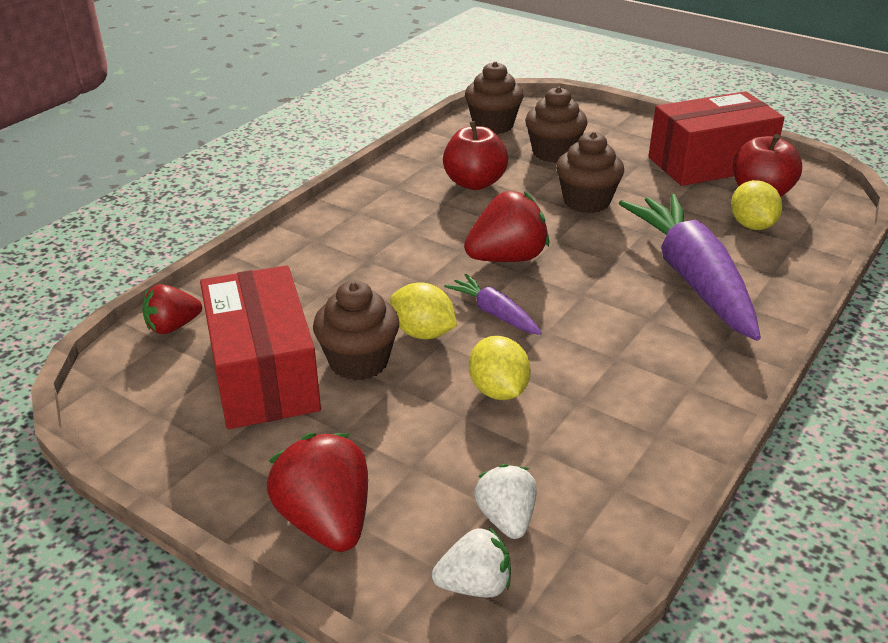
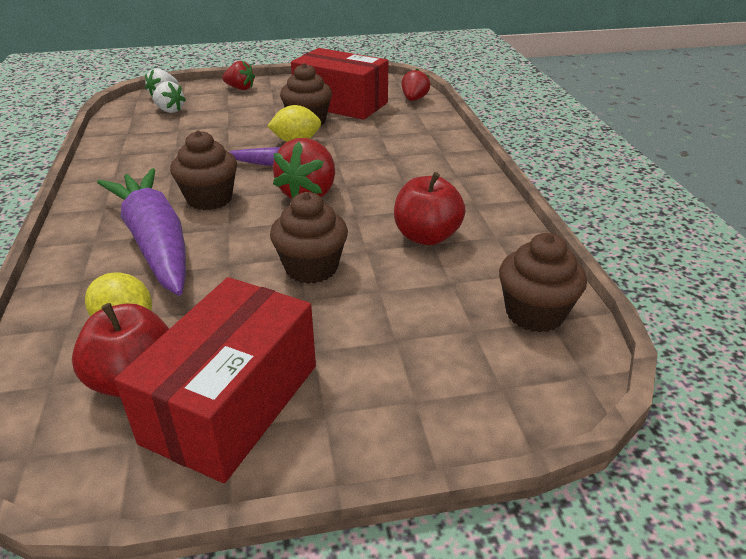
camera: 135 degrees right, 0 degrees up
red strawberry [267,433,368,552] -> red strawberry [223,61,255,90], size x0.62
yellow lemon [469,336,531,400] -> none
brown cupcake [525,87,588,163] -> brown cupcake moved to [170,130,237,210]
purple carrot [619,194,761,341] -> purple carrot turned 150 degrees counterclockwise [97,168,186,296]

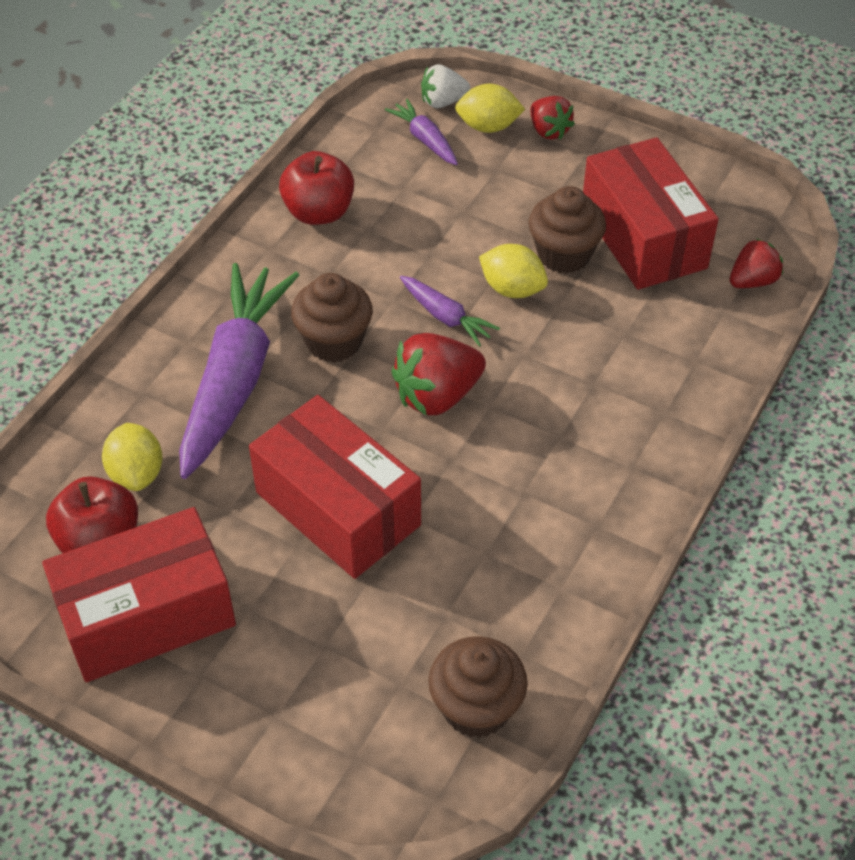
camera: 40 degrees right, 15 degrees up
white strawberry [152,81,186,113] -> purple carrot [385,99,458,165]
brown cupcake [270,192,348,284] -> red box [249,395,421,579]
red apple [394,172,466,245] -> red apple moved to [279,151,354,225]
none -> yellow lemon [455,84,525,133]

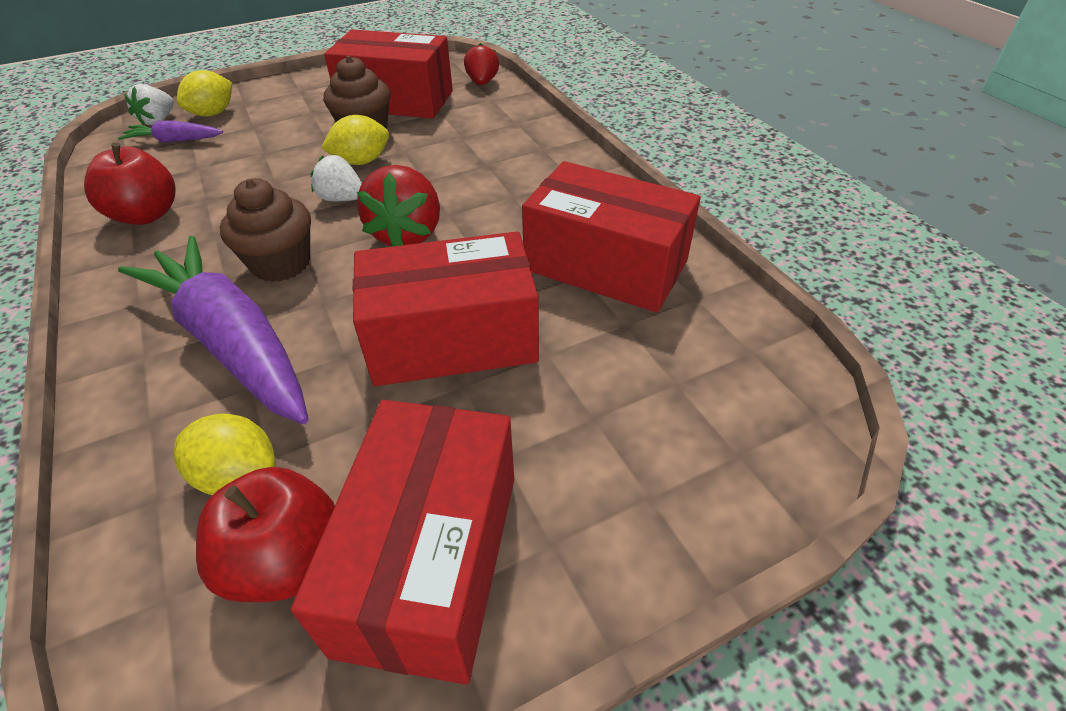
camera: 55 degrees left, 5 degrees down
purple carrot [400,276,500,347] -> white strawberry [310,155,362,201]
brown cupcake [428,636,528,738] -> none
red strawberry [530,96,575,140] -> none
none -> red box [522,161,701,312]

